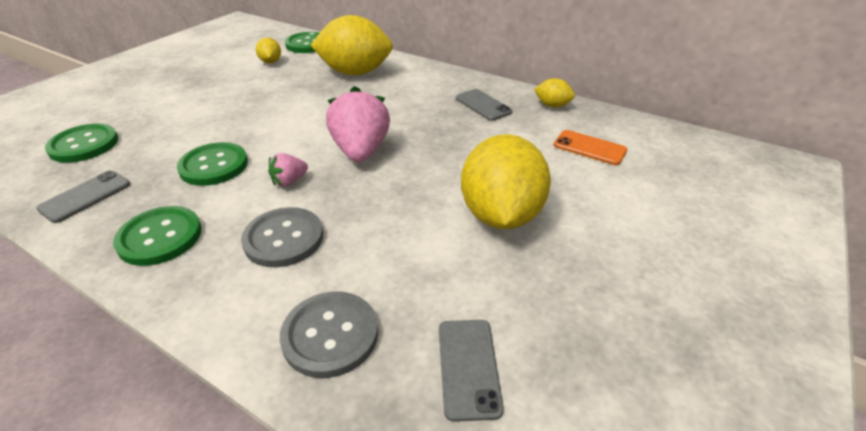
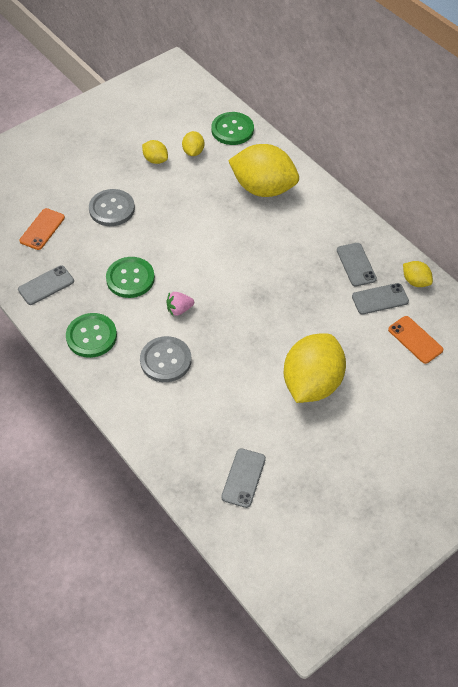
camera: 20 degrees right, 15 degrees up
green button [45,124,118,163] -> orange phone [19,208,65,250]
grey button [280,291,378,378] -> grey button moved to [89,189,135,226]
pink strawberry [326,86,390,162] -> none
none -> yellow lemon [142,140,168,164]
none -> grey phone [352,283,409,314]

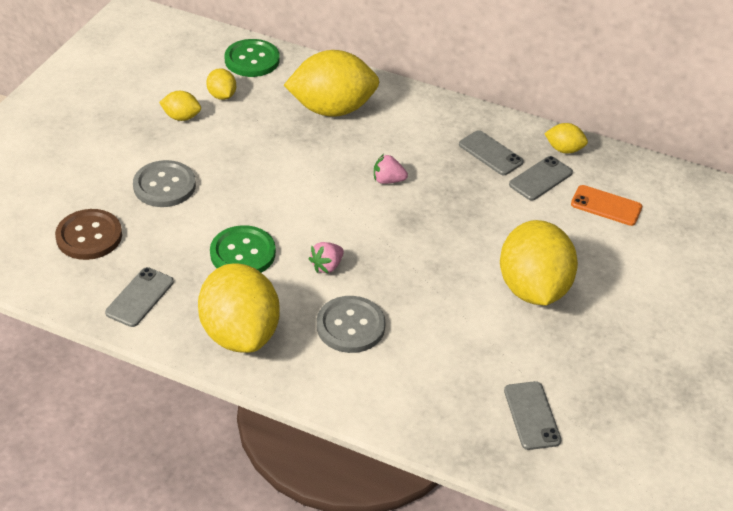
camera: 30 degrees left, 10 degrees down
orange phone [19,208,65,250] -> brown button [55,209,122,260]
green button [66,313,117,358] -> yellow lemon [198,263,280,353]
none -> pink strawberry [374,154,408,184]

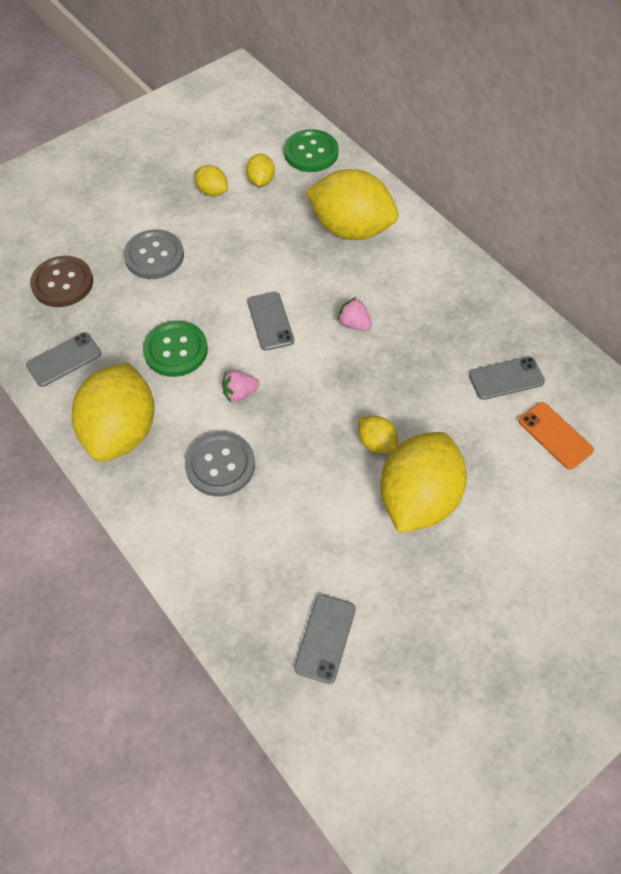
camera: 30 degrees right, 15 degrees up
grey phone [459,130,524,175] -> grey phone moved to [247,292,294,351]
yellow lemon [544,123,588,154] -> yellow lemon moved to [358,416,398,454]

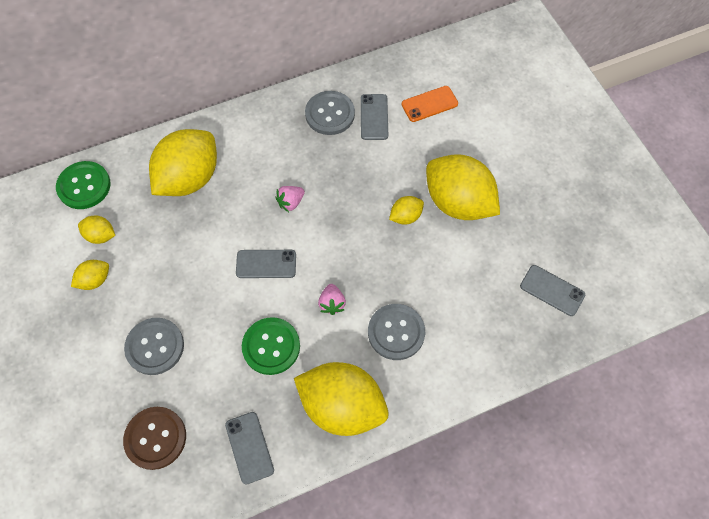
camera: 75 degrees left, 5 degrees up
none -> grey button [305,91,355,135]

